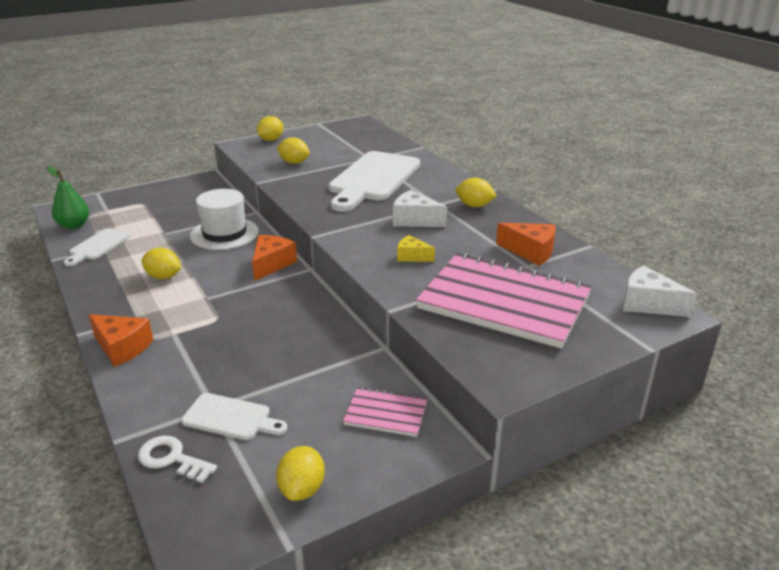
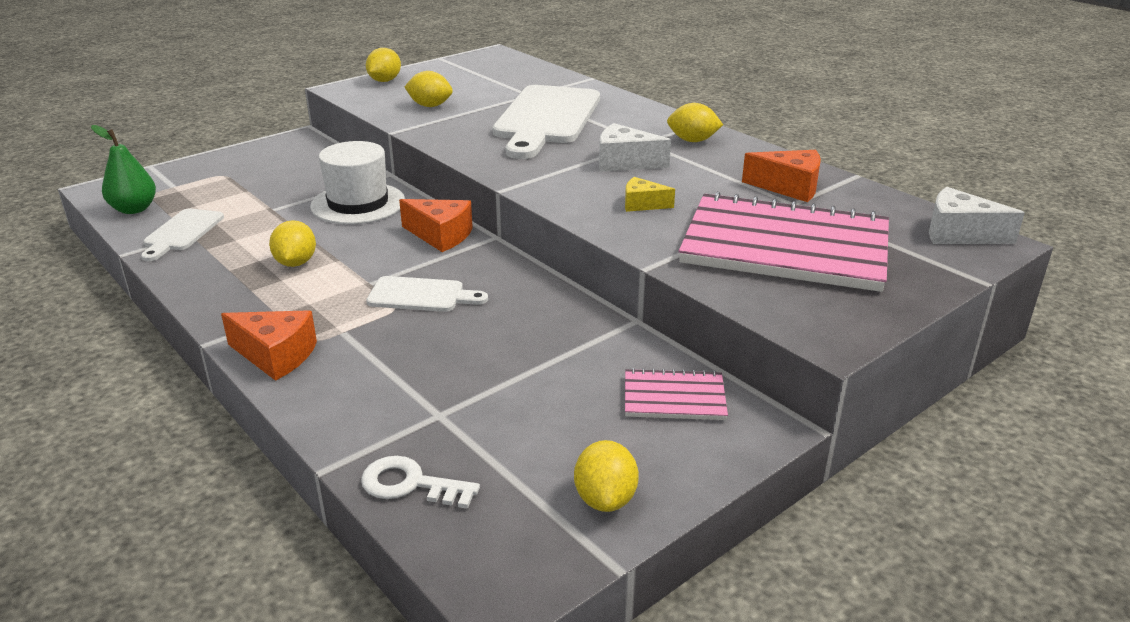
camera: 10 degrees left, 0 degrees up
yellow lemon [142,248,181,279] -> yellow lemon turned 75 degrees clockwise [269,220,316,267]
white cutting board [181,393,288,440] -> white cutting board moved to [366,276,488,312]
orange cheese [252,235,297,281] -> orange cheese turned 105 degrees clockwise [399,199,473,252]

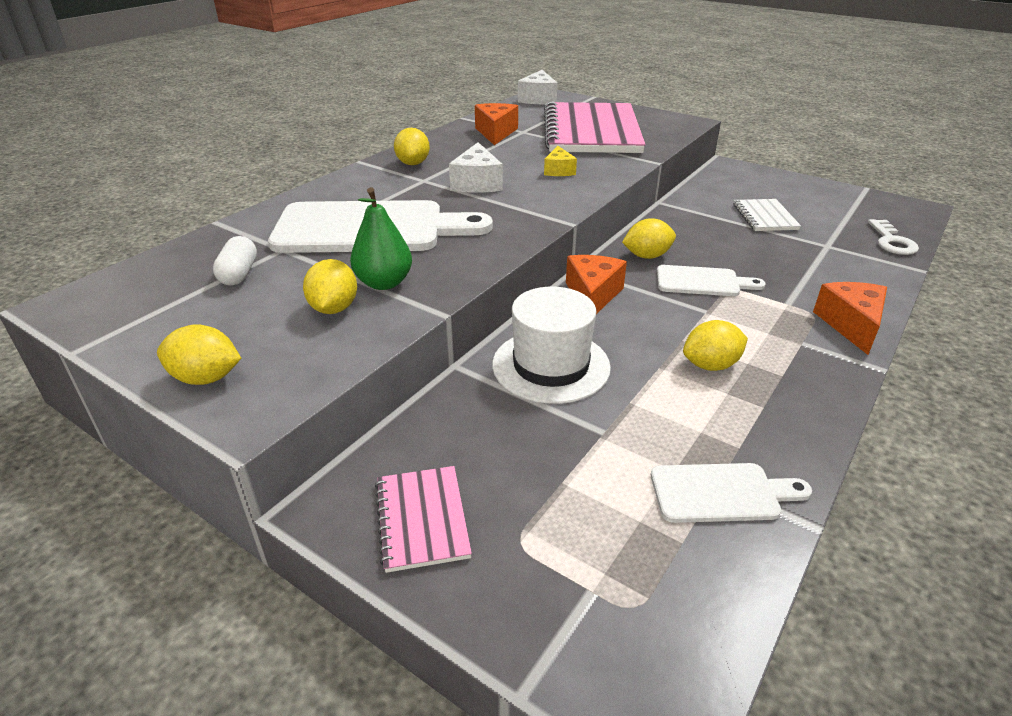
camera: 105 degrees left, 5 degrees up
green pear [91,125,156,214] -> green pear moved to [350,187,412,290]
white cutting board [366,276,488,312] -> white cutting board turned 105 degrees clockwise [657,265,765,296]
yellow lemon [574,440,639,512] -> yellow lemon moved to [622,219,676,259]
pink notebook [625,368,728,420] -> pink notebook moved to [375,466,472,573]
none -> white capsule [213,236,257,285]
none -> white notebook [733,199,801,231]

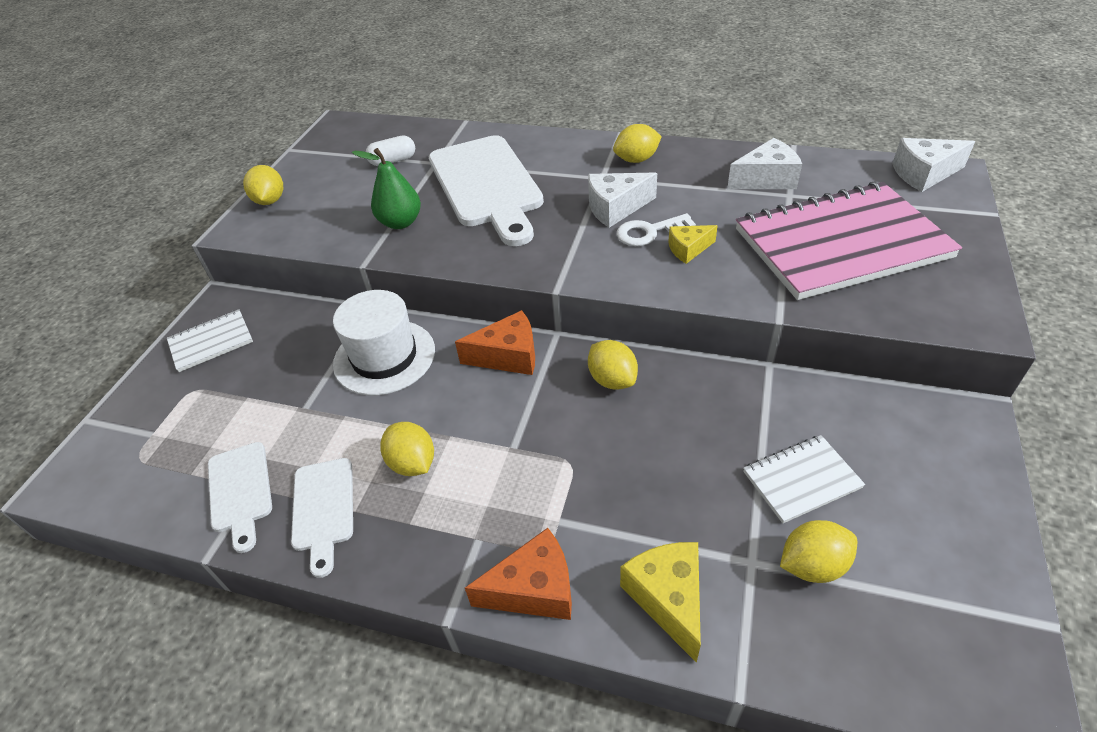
camera: 75 degrees right, 10 degrees up
yellow lemon [303,259,357,314] -> yellow lemon moved to [780,520,857,583]
pink notebook [375,466,472,573] -> white notebook [167,309,253,372]
orange cheese [475,103,518,145] -> white cheese [727,138,802,189]
white cutting board [657,265,765,296] -> white cutting board moved to [291,458,353,578]
white key [868,219,919,255] -> white key moved to [617,213,696,246]
none -> yellow cheese [620,542,701,663]

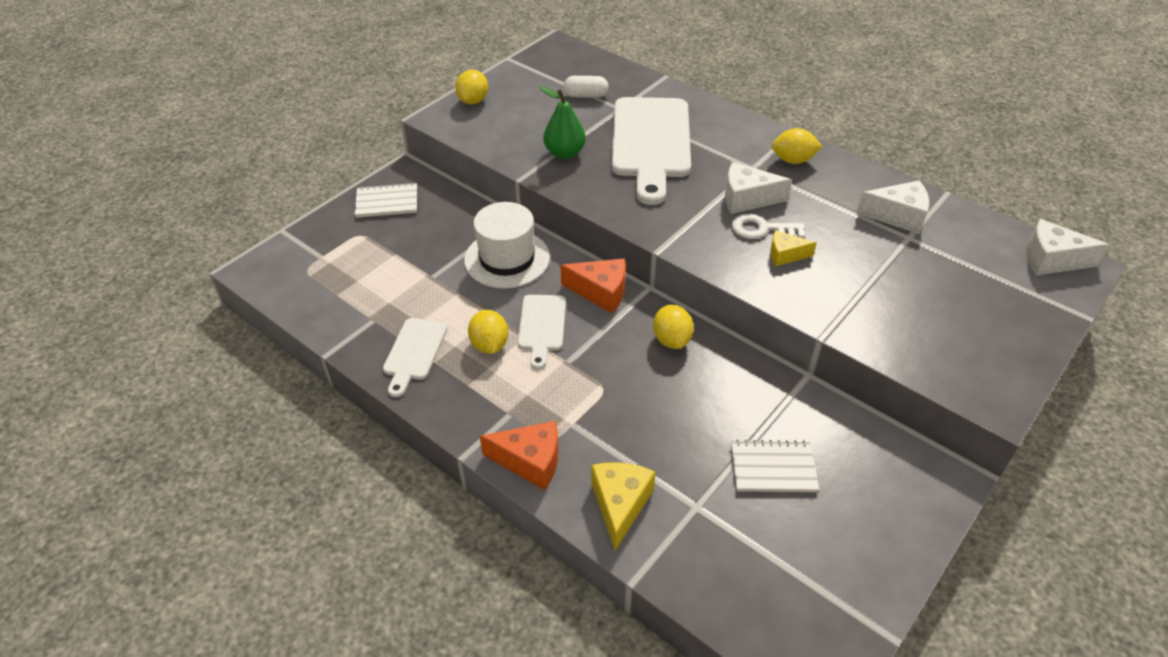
camera: 20 degrees right, 0 degrees up
white cutting board [208,442,272,553] -> white cutting board moved to [518,295,566,370]
pink notebook [736,182,962,300] -> none
yellow lemon [780,520,857,583] -> none

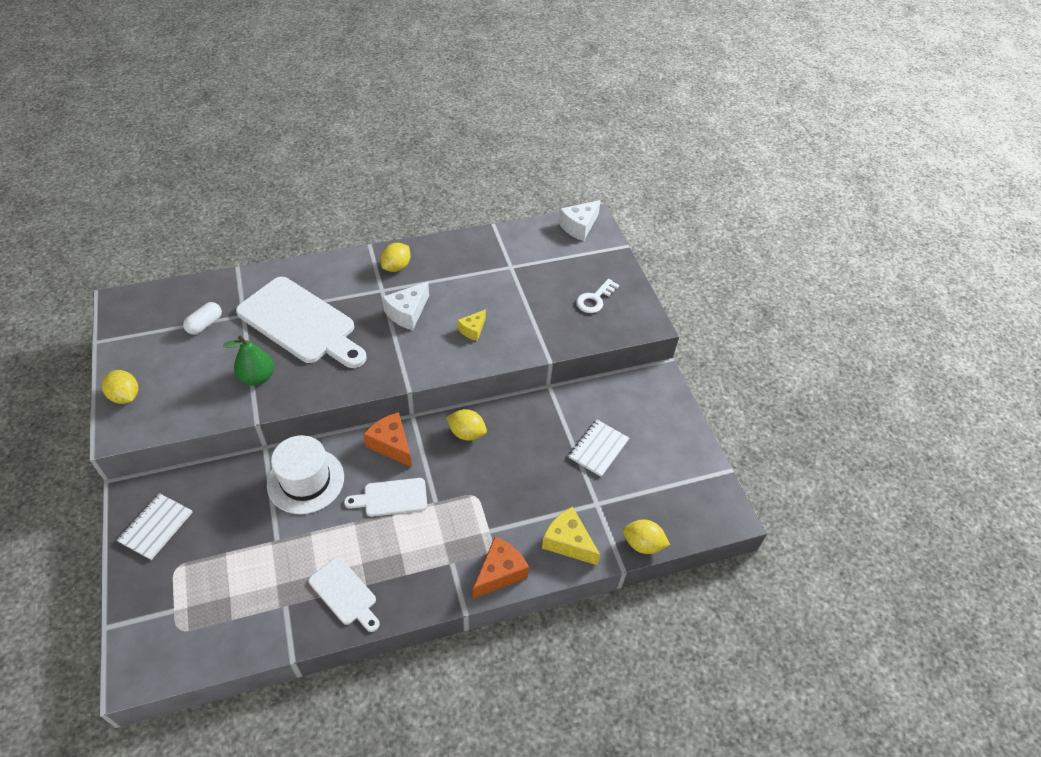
camera: 60 degrees left, 5 degrees up
yellow lemon [468,310,508,354] -> yellow lemon moved to [623,520,670,554]
white cutting board [518,295,566,370] -> white cutting board turned 135 degrees clockwise [344,478,427,517]
orange cheese [560,258,626,313] -> orange cheese turned 90 degrees counterclockwise [363,412,412,467]
white key [732,214,805,239] -> white key moved to [576,279,619,313]
white cheese [856,180,929,234] -> none

